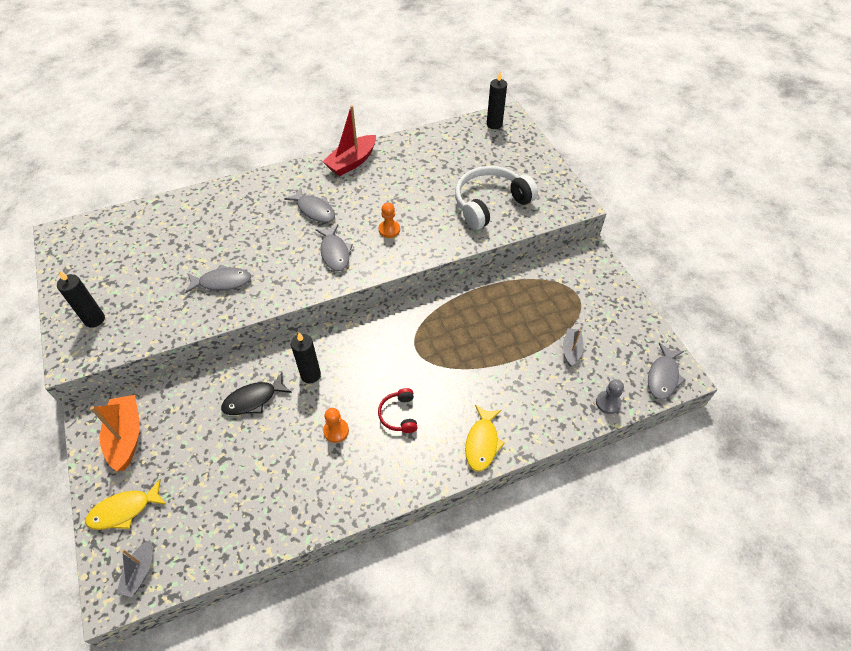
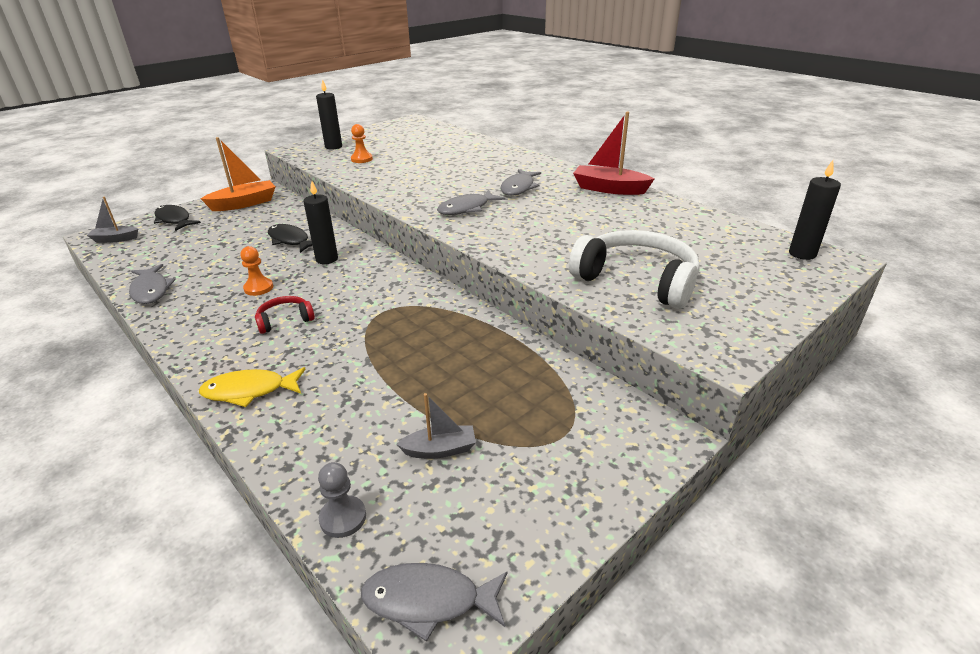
camera: 70 degrees right, 20 degrees down
yellow fish [85,479,167,530] -> black fish [154,205,201,231]
grey fish [185,265,251,293] -> grey fish moved to [129,264,176,304]
orange pawn [379,202,400,238] -> orange pawn moved to [351,124,373,163]

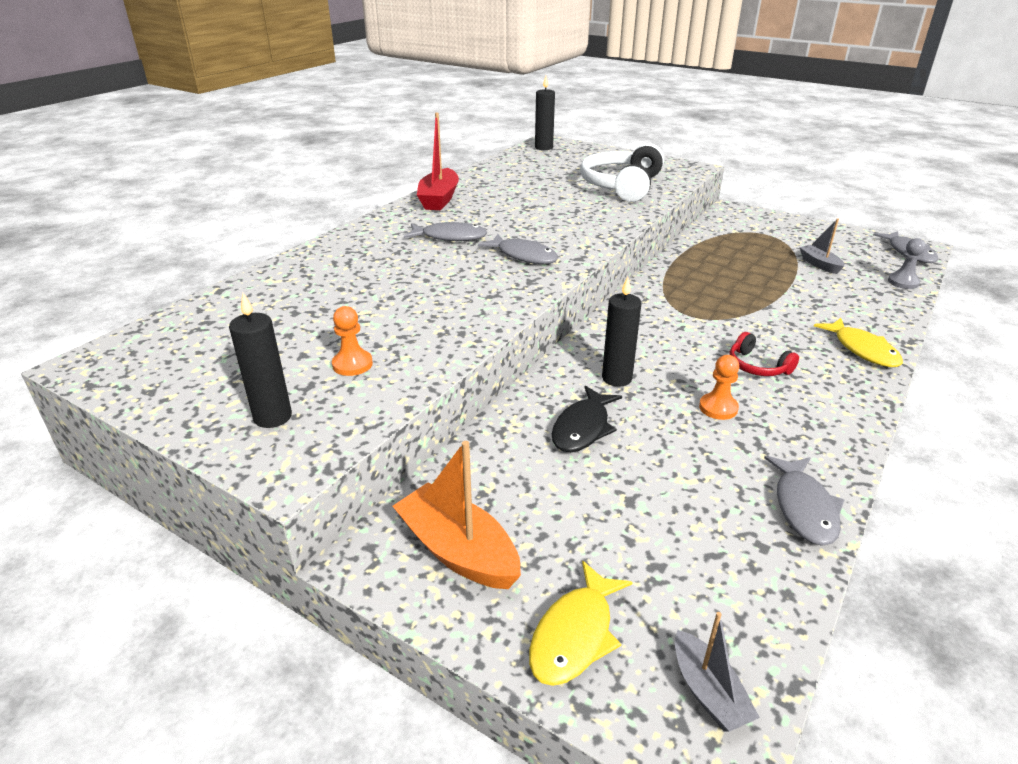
camera: 105 degrees left, 0 degrees up
grey fish [129,264,176,304] -> grey fish turned 135 degrees clockwise [764,456,844,546]
black fish [154,205,201,231] -> yellow fish [529,561,633,686]

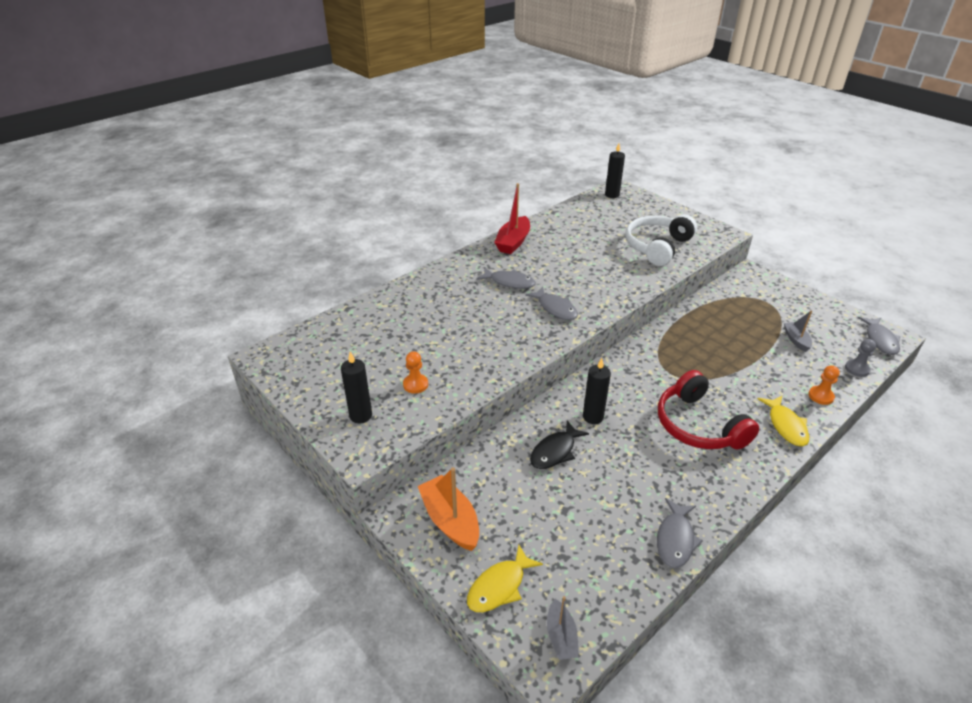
camera: 15 degrees right, 5 degrees up
orange pawn [699,355,739,420] -> orange pawn moved to [808,365,840,405]
red headphones [730,332,799,376] -> red headphones [658,370,759,449], size x2.04

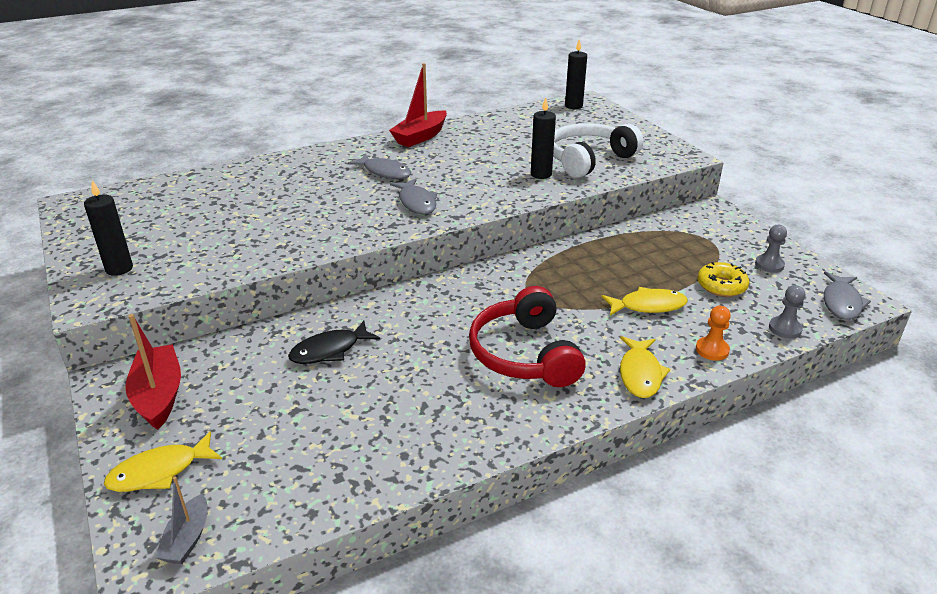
camera: 15 degrees right, 5 degrees down
orange pawn [403,351,428,393] -> none
orange boat [418,467,479,551] -> red boat [125,314,181,430]
black candle [583,358,611,424] -> black candle moved to [531,98,556,179]
grey fish [657,498,703,568] -> none
grey boat [784,311,812,352] -> yellow donut [697,262,749,297]
none -> yellow fish [601,287,688,315]
none -> grey pawn [755,225,787,273]

